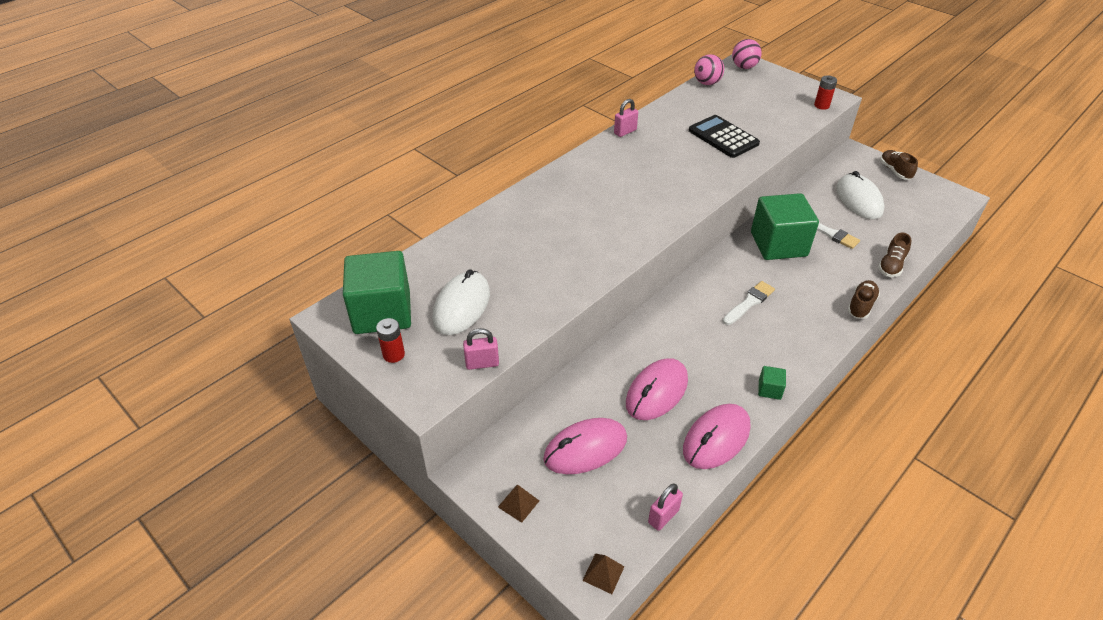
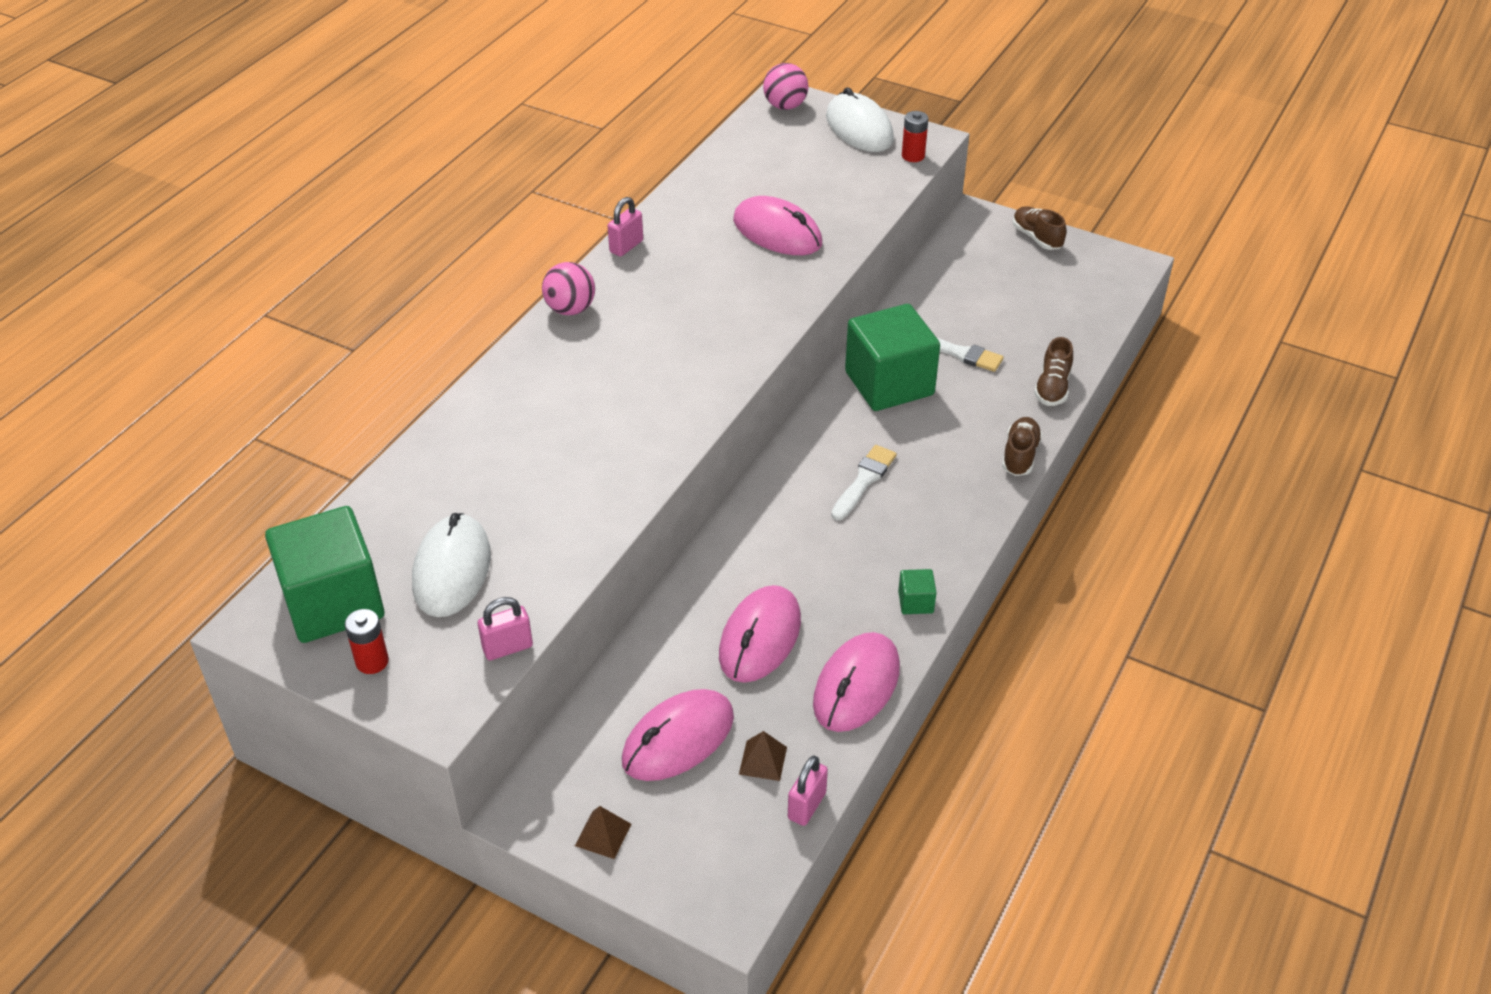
camera: 15 degrees left, 0 degrees up
brown pyramid [582,553,625,594] -> brown pyramid moved to [739,731,787,781]
black calculator [689,115,760,158] -> pink mouse [733,196,822,255]
pink ball [694,54,724,85] -> pink ball moved to [542,262,595,315]
white mouse [836,171,885,219] -> white mouse moved to [826,87,894,152]

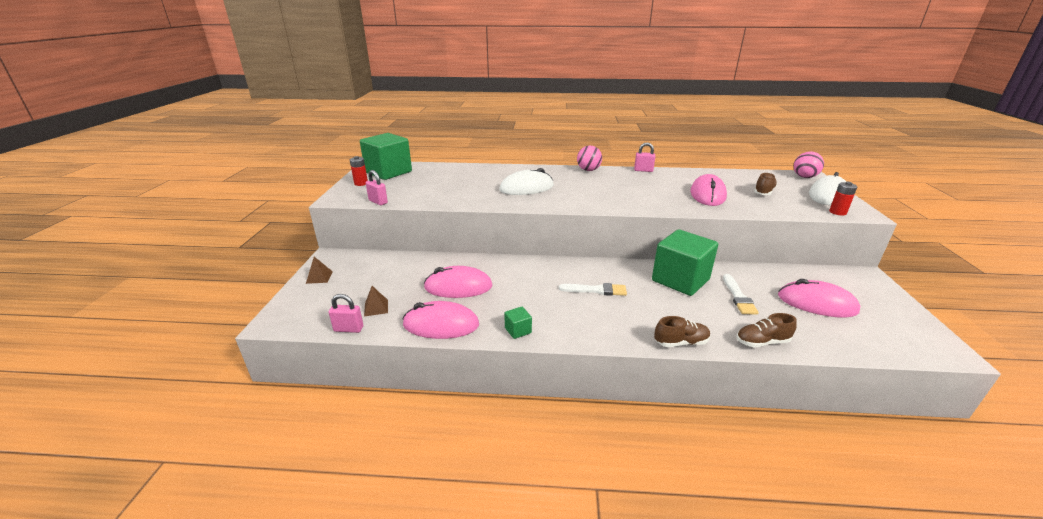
camera: 65 degrees right, 15 degrees down
white mouse [412,513,491,617] -> white mouse moved to [499,168,554,195]
pink mouse [622,689,734,781] -> pink mouse moved to [778,279,860,318]
brown shoe [1013,206,1067,250] -> brown shoe moved to [754,173,777,195]

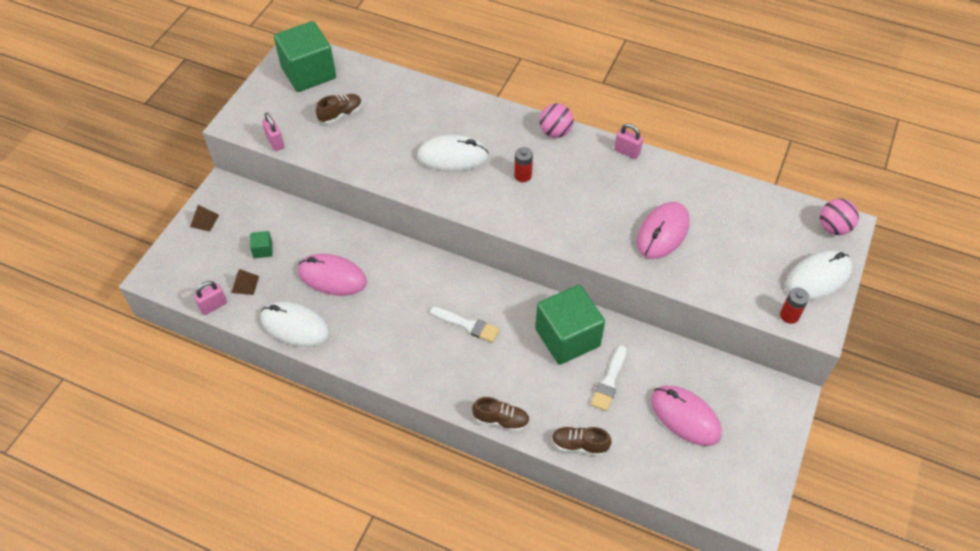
camera: 20 degrees right, 25 degrees up
pink padlock [329,294,363,333] -> pink padlock turned 60 degrees counterclockwise [194,281,227,315]
red battery [350,156,368,186] -> red battery moved to [514,147,533,182]
pink mouse [403,301,479,339] -> white mouse [261,301,330,347]
green cube [504,307,532,339] -> green cube moved to [250,231,273,258]
brown shoe [754,173,777,195] -> brown shoe moved to [316,94,362,124]

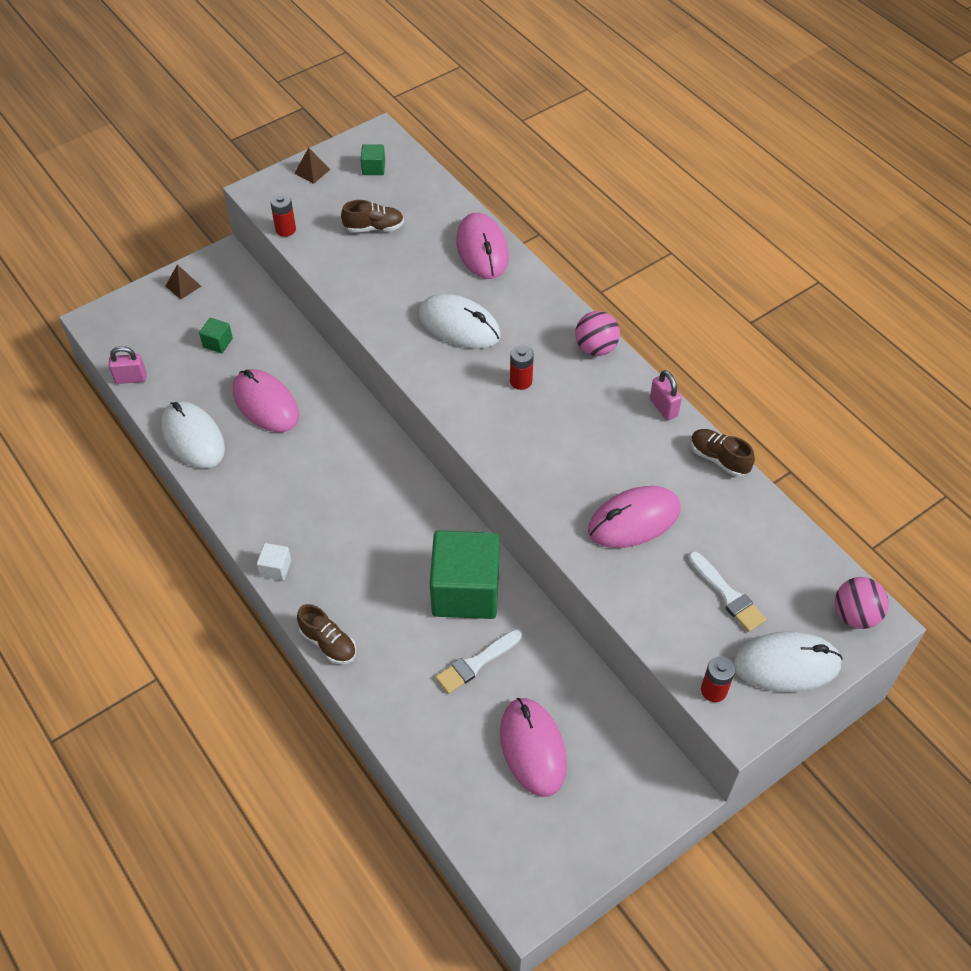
camera: 30 degrees right, 0 degrees up
brown pyramid [231,269,259,295] -> brown pyramid moved to [294,148,330,184]
pink padlock [262,113,284,151] -> red battery [270,193,296,237]
green cube [274,21,336,92] -> green cube [361,144,385,175], size x0.41
white brush [430,307,500,343] -> white brush moved to [688,551,766,632]
brown shoe [552,427,612,456] -> brown shoe moved to [691,429,755,476]
none -> white cube [257,543,291,581]
none -> pink mouse [456,213,509,279]

